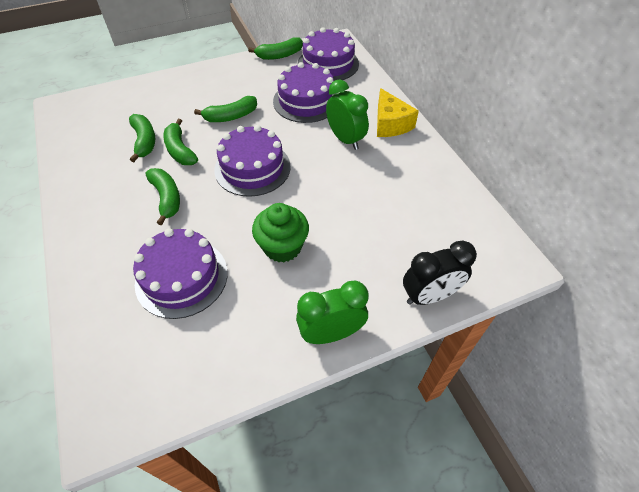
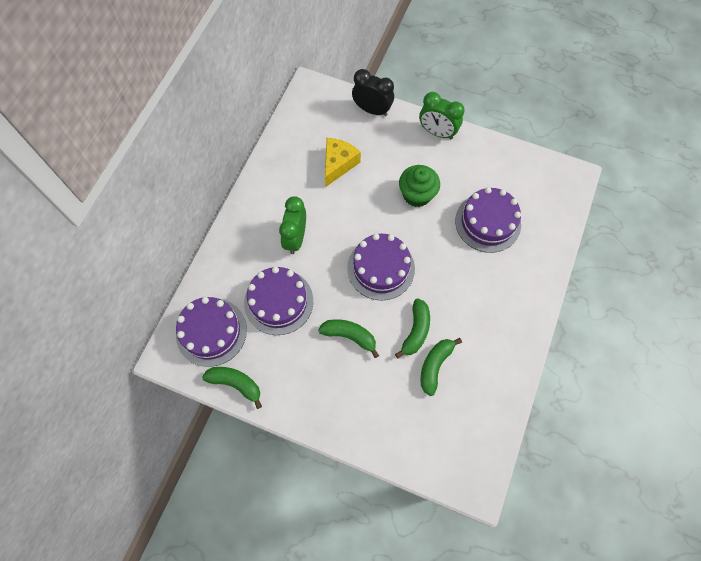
camera: 135 degrees left, 15 degrees up
green banana [146,168,180,225] -> none
yellow cheese [377,88,419,137] -> yellow cheese moved to [325,138,361,187]

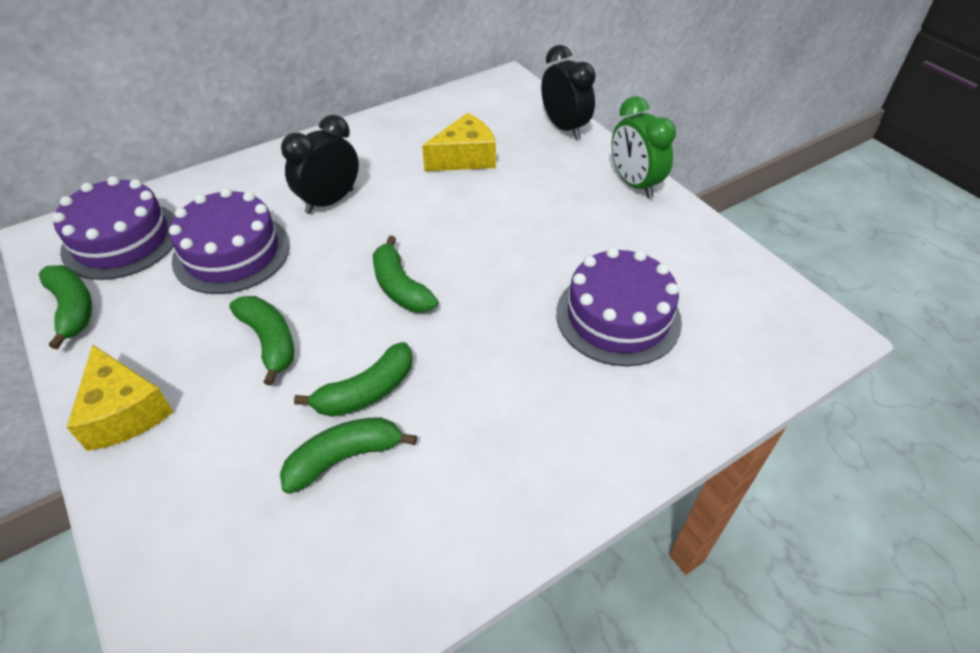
camera: 35 degrees right, 20 degrees down
green clock [279,196,306,254] -> black clock [281,115,359,214]
purple cake [347,234,415,300] -> green banana [373,236,438,313]
green cupcake [399,165,440,207] -> none
none -> yellow cheese [66,345,174,451]

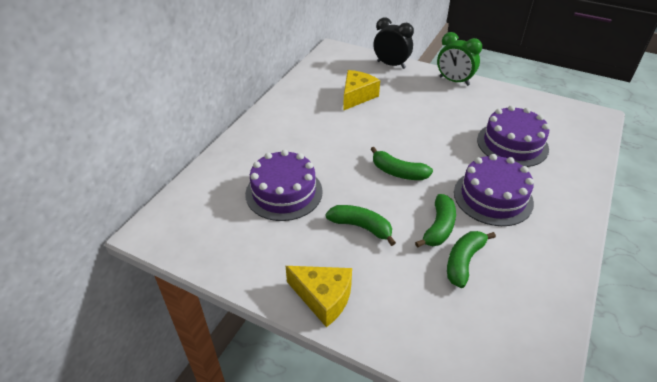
camera: 30 degrees left, 5 degrees down
green banana [39,265,92,349] -> none
purple cake [52,176,175,280] -> purple cake moved to [454,154,534,226]
black clock [281,115,359,214] -> none

